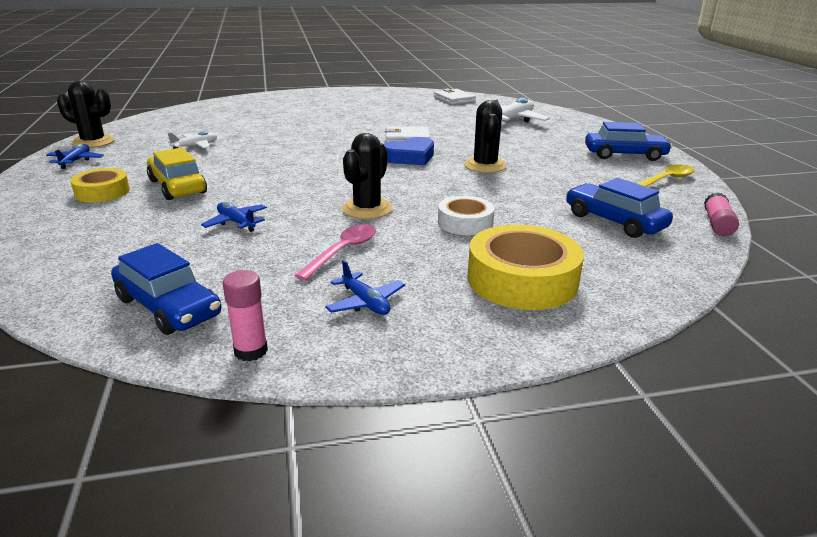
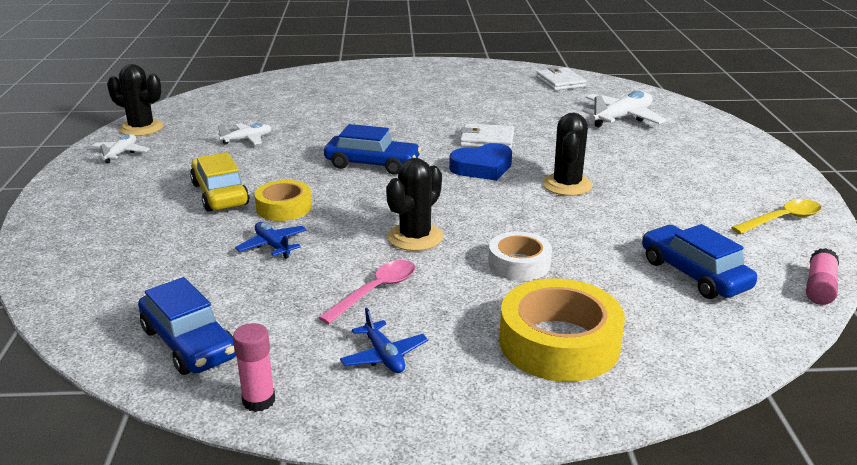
camera: 10 degrees right, 0 degrees up
blue plane [46,144,104,169] -> white plane [92,134,150,164]
yellow tape [70,168,130,202] -> yellow tape moved to [254,180,312,221]
blue car [585,122,672,161] -> blue car moved to [324,124,421,175]

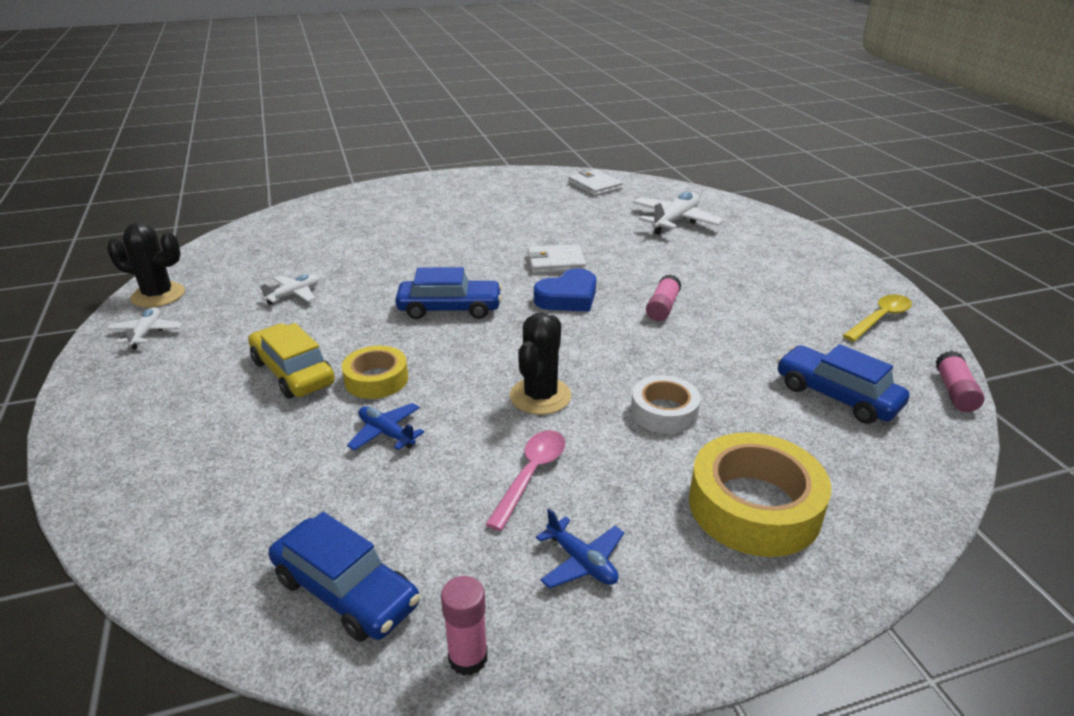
camera: 15 degrees left, 5 degrees up
black cactus [542,113,593,196] -> pink glue stick [646,274,681,321]

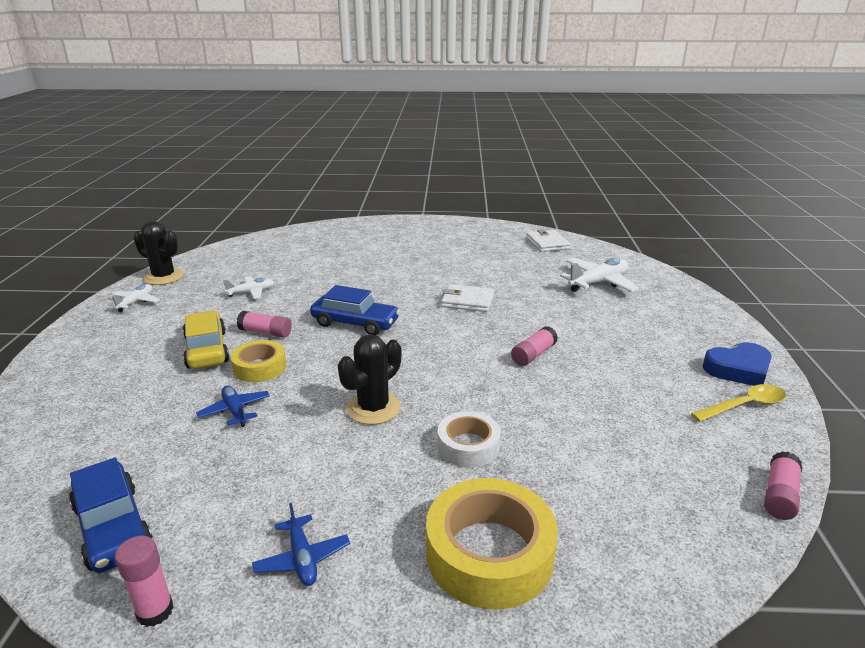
camera: 20 degrees right, 5 degrees down
pink spoon [485,430,565,531] -> none
blue heart [534,269,596,311] -> blue heart moved to [703,342,772,386]
blue car [777,344,910,424] -> none
none -> pink glue stick [237,311,292,338]

